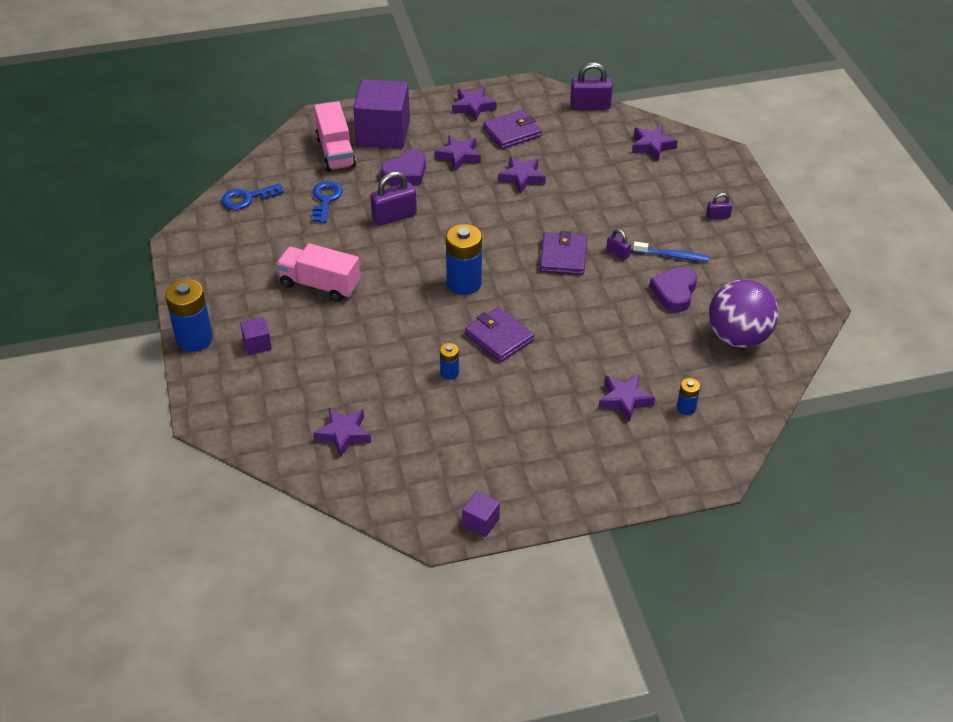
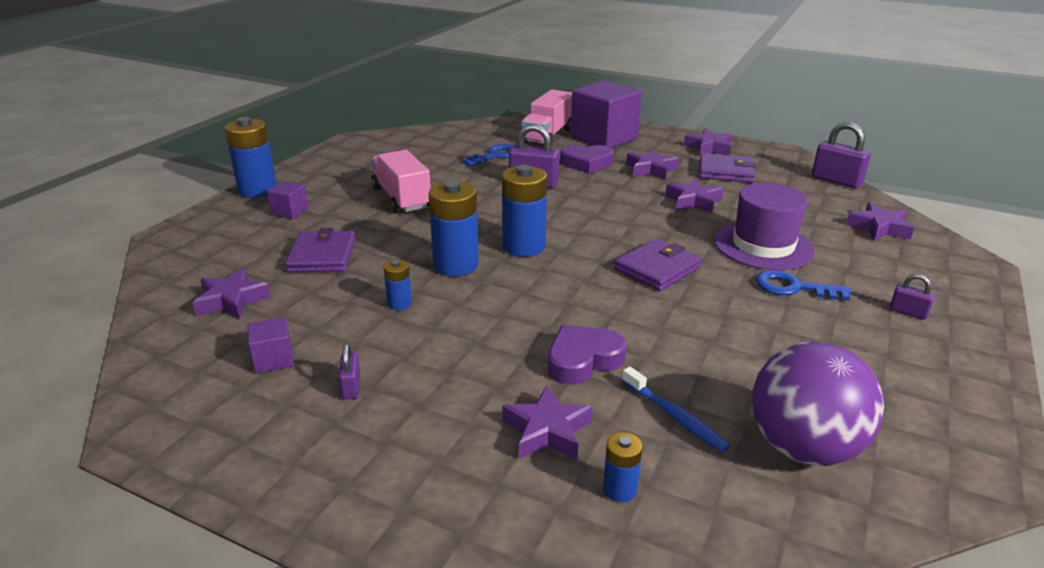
camera: 40 degrees right, 15 degrees down
blue key [221,183,284,210] -> blue key moved to [756,270,851,300]
purple cube [462,491,500,537] -> purple cube moved to [247,317,294,373]
purple wallet [465,307,534,362] -> purple wallet moved to [285,228,356,272]
purple padlock [607,229,631,260] -> purple padlock moved to [339,343,360,400]
blue toothbrush [633,242,709,262] -> blue toothbrush moved to [622,367,730,452]
purple heart [649,267,697,312] -> purple heart moved to [548,325,627,384]
none -> blue battery [428,181,479,276]
none -> purple hat [714,183,815,270]

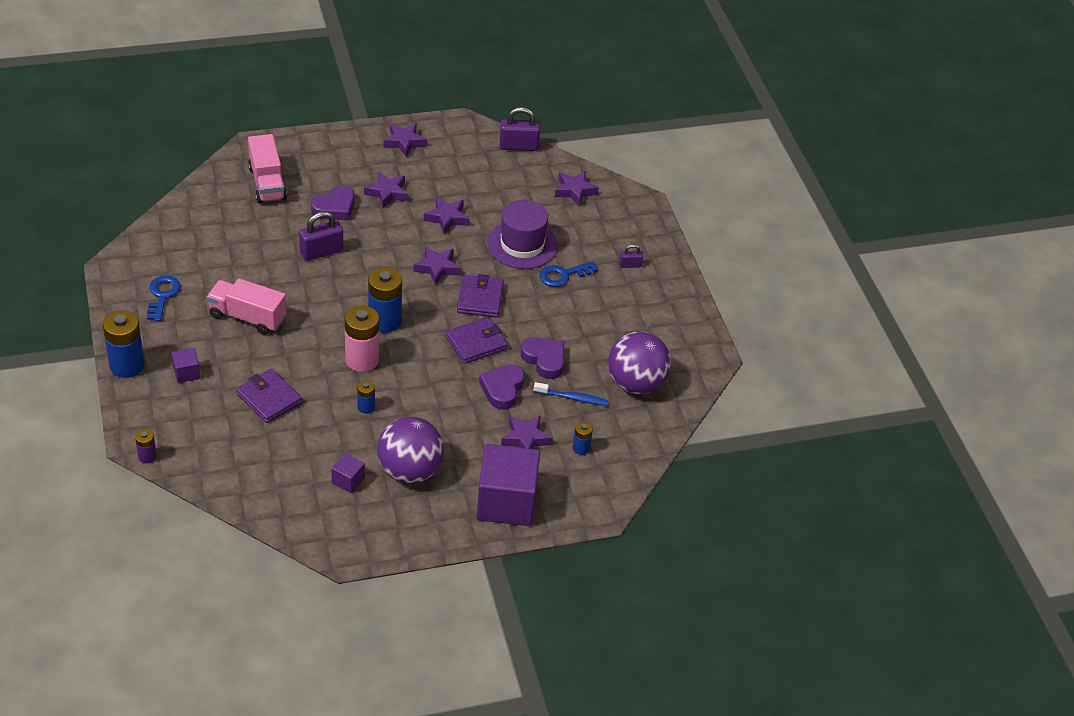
camera: 45 degrees left, 15 degrees up
purple star [193,268,271,319] -> purple star moved to [414,246,461,285]
purple padlock [339,343,360,400] -> purple ball [377,417,444,484]
blue battery [428,181,479,276] -> pink battery [345,306,379,372]
blue key [462,144,513,167] -> blue key moved to [147,276,181,321]
purple cube [570,80,642,148] -> purple cube moved to [477,444,540,526]
purple wallet [699,153,757,183] -> purple wallet moved to [445,317,508,364]
none -> purple battery [135,429,157,463]
none -> purple heart [521,337,564,379]

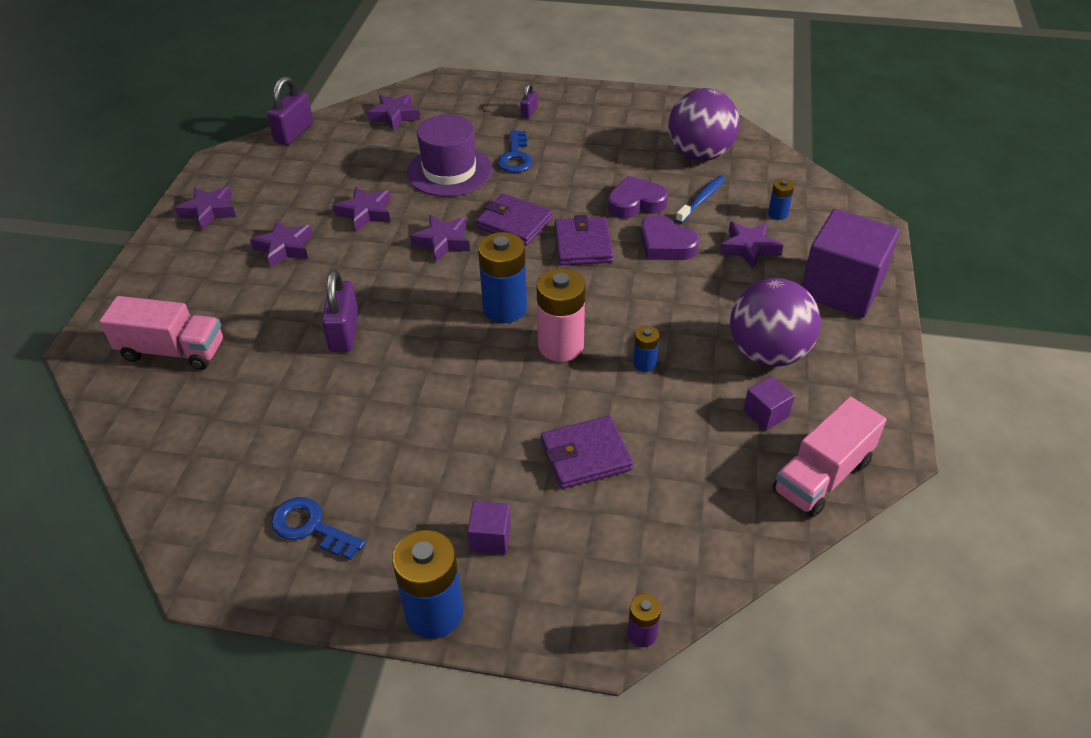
camera: 60 degrees left, 0 degrees up
pink truck [207,278,287,335] -> pink truck moved to [772,396,886,517]
purple heart [311,185,355,220] -> none

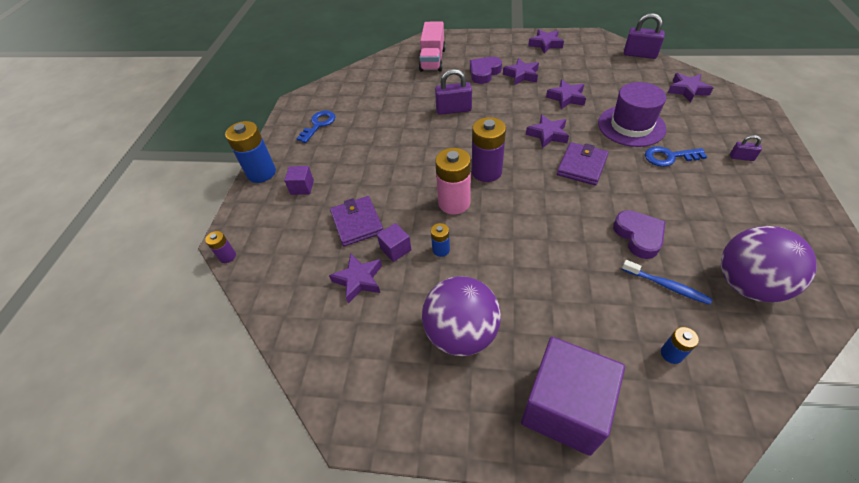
camera: 90 degrees right, 5 degrees up
blue battery [478,232,527,323] -> purple battery [472,117,506,182]
purple wallet [555,215,613,265] -> none
purple heart [641,215,699,260] -> purple heart moved to [470,57,502,84]
purple star [720,222,783,269] -> purple star moved to [329,253,382,304]
purple cube [743,376,795,431] -> purple cube moved to [377,223,412,262]
pink truck [772,396,886,517] -> none

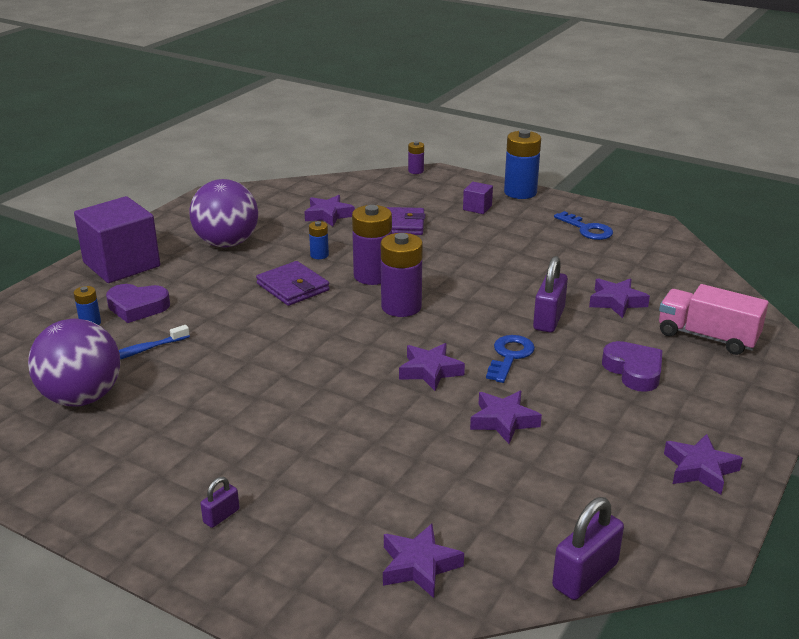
camera: 110 degrees right, 20 degrees down
purple cube [377,223,412,262] -> none
pink battery [435,148,471,215] -> purple battery [352,205,392,285]
purple star [503,58,539,85] -> purple star moved to [589,278,650,318]
purple wallet [557,142,609,185] -> purple wallet moved to [256,261,329,306]
purple hat [598,82,666,147] -> none
purple heart [613,210,666,259] -> purple heart moved to [106,284,170,323]
blue key [645,146,707,167] -> blue key moved to [486,335,535,383]

